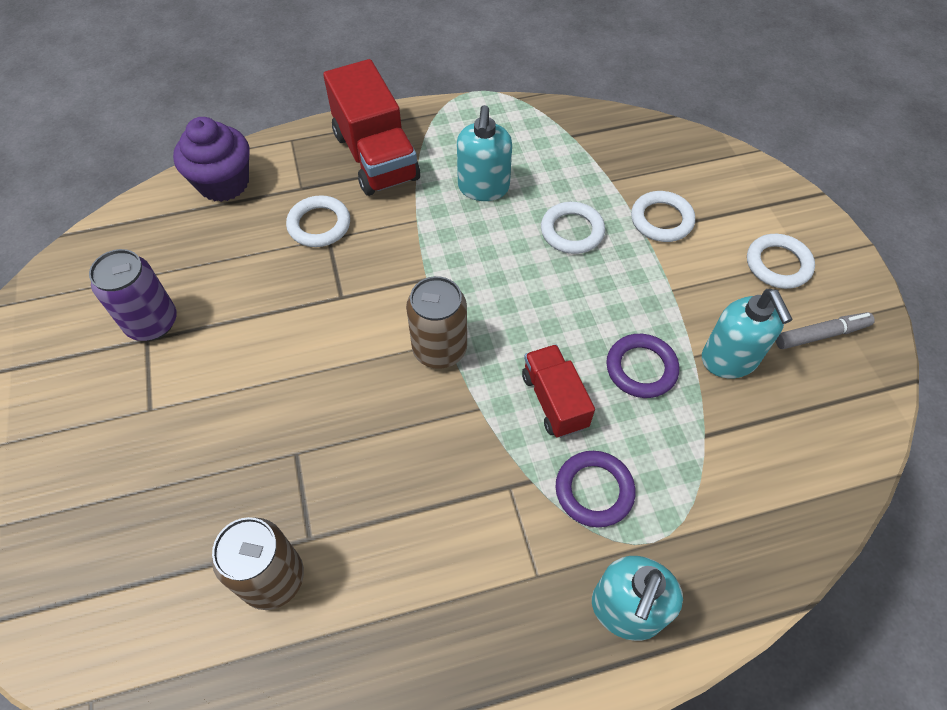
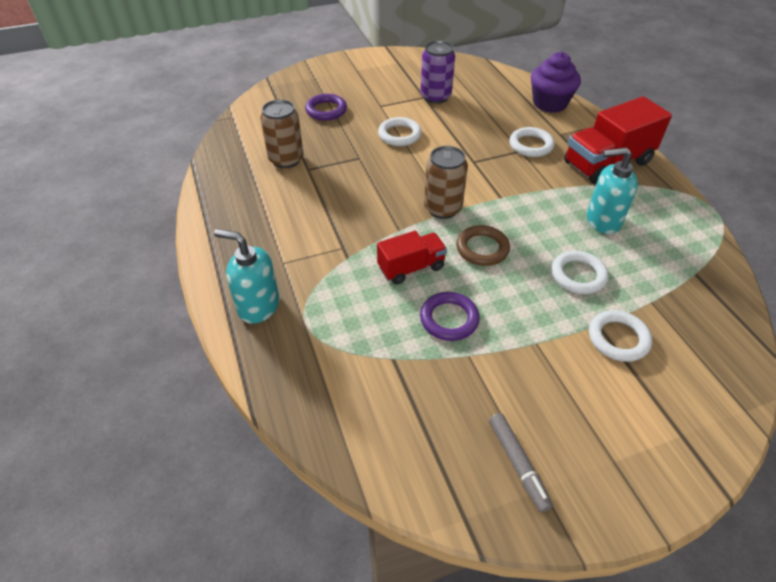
camera: 85 degrees right, 10 degrees down
purple ring [556,451,636,527] -> purple ring moved to [305,94,347,121]
turquoise soap dispenser [702,289,793,379] -> none
white ring [747,234,815,289] -> white ring moved to [378,117,422,146]
none -> brown ring [456,225,510,266]

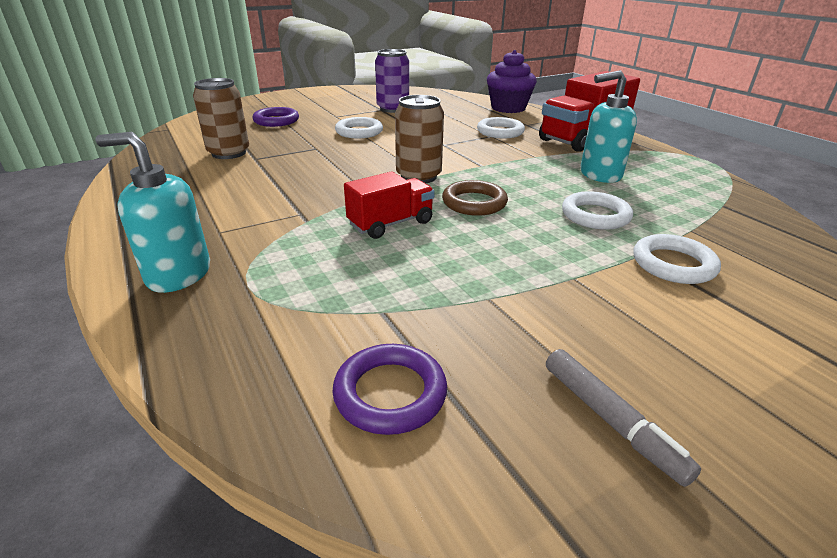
camera: 10 degrees left, 15 degrees down
purple ring [420,292,480,341] -> purple ring moved to [332,344,447,435]

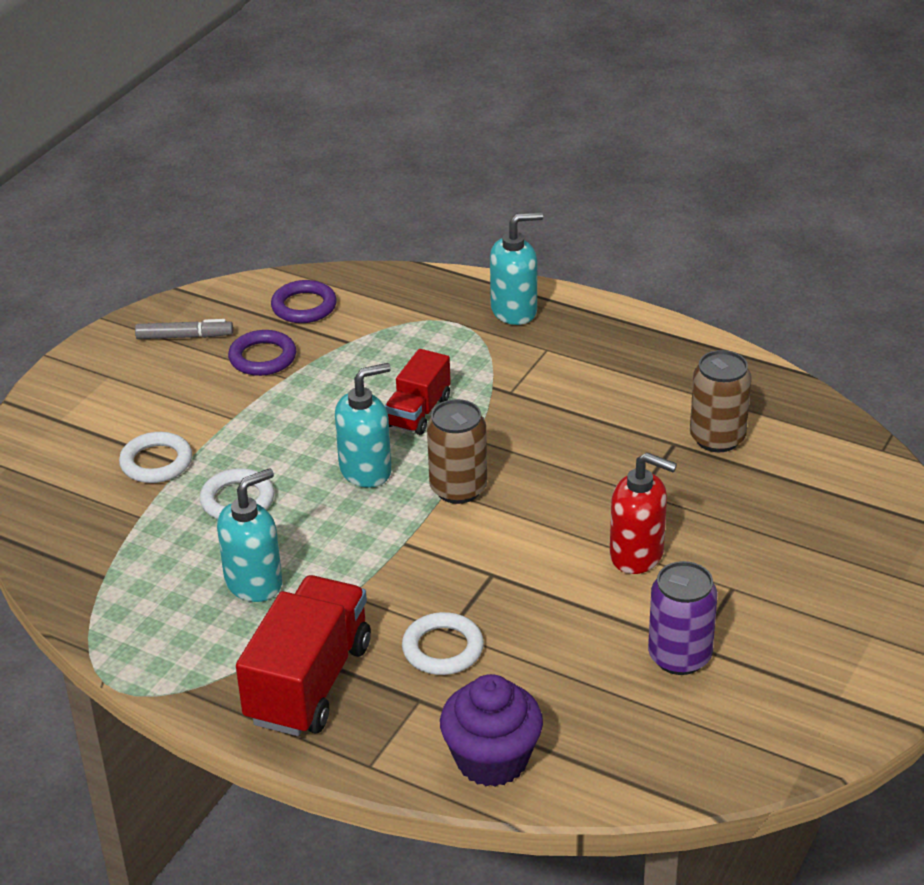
camera: 150 degrees right, 5 degrees up
purple ring [252,107,299,127] -> purple ring moved to [228,330,296,376]
white ring [335,117,383,138] -> red soap dispenser [610,452,677,574]
brown ring [442,180,508,216] -> turquoise soap dispenser [335,363,392,488]
grey marker [546,349,701,487] -> grey marker turned 150 degrees clockwise [135,319,233,339]

